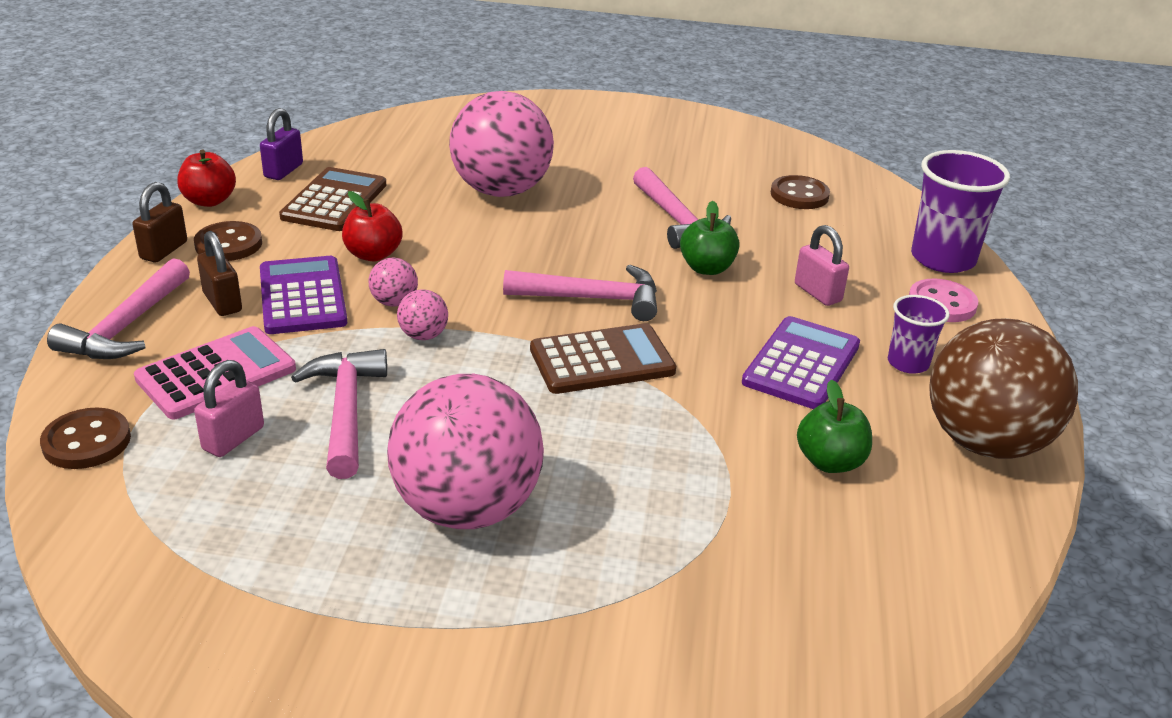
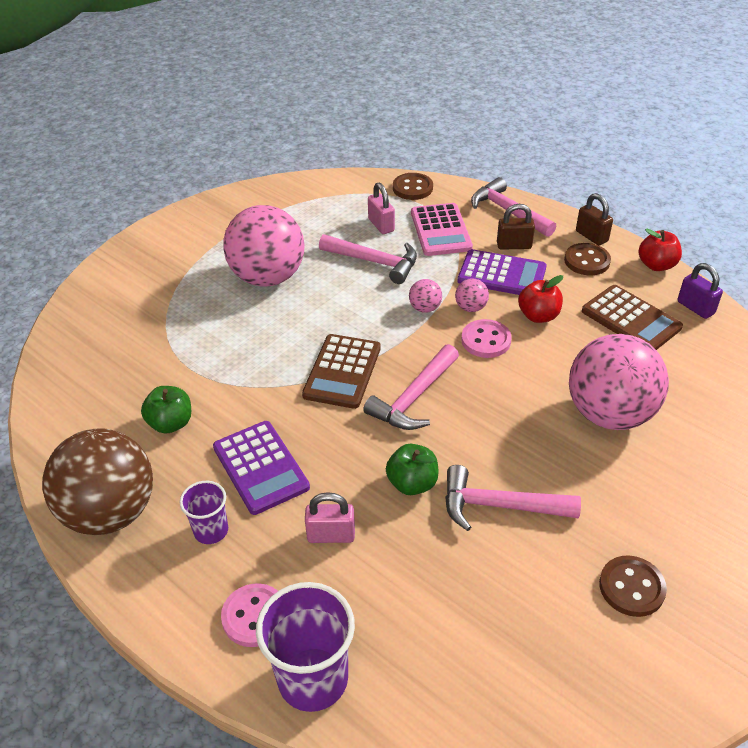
camera: 125 degrees right, 10 degrees up
brown button [771,175,830,209] -> brown button moved to [599,555,667,617]
none -> pink button [461,319,512,358]

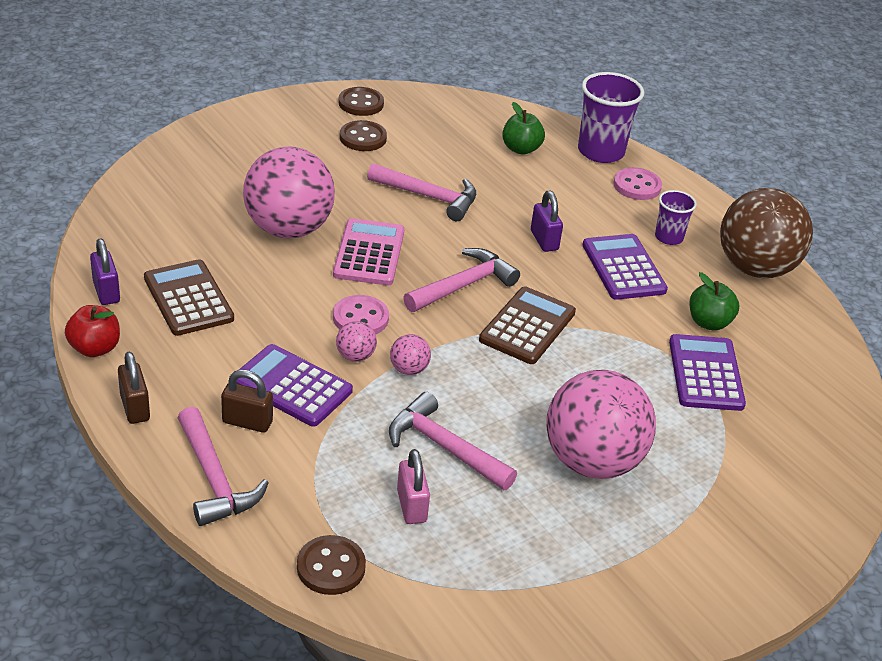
camera: 170 degrees left, 5 degrees down
pink padlock [305,492,355,543] -> none
green apple [386,444,439,495] -> green apple moved to [502,102,545,155]
pink calculator [411,203,473,256] -> pink calculator moved to [333,218,405,285]
red apple [518,275,563,323] -> none
brown button [564,243,611,275] -> brown button moved to [338,87,384,116]
none -> purple padlock [531,191,563,252]
none -> purple calculator [669,334,746,411]

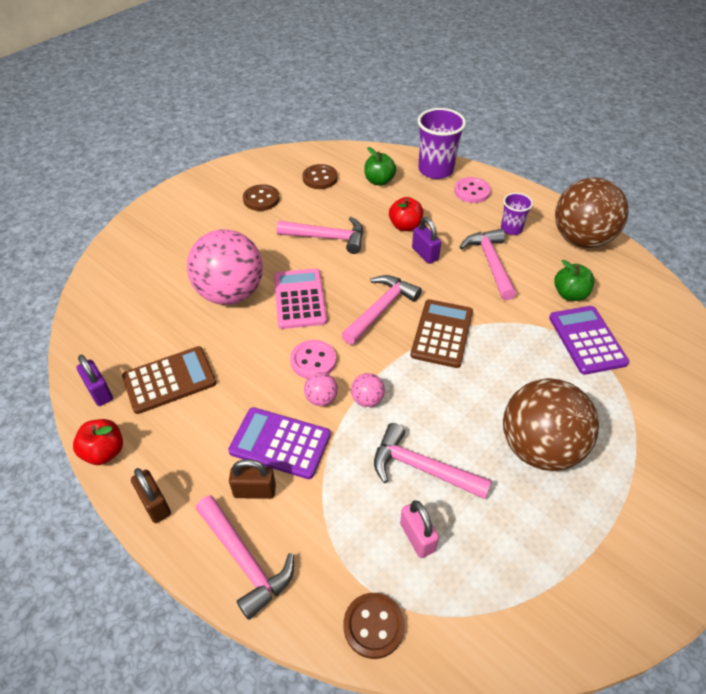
camera: 10 degrees left, 10 degrees up
brown calculator [144,259,234,336] -> brown calculator turned 105 degrees clockwise [122,346,216,414]
brown button [338,87,384,116] -> brown button moved to [303,164,338,189]
pink ball [546,370,656,479] -> brown ball [503,378,599,471]
purple calculator [583,234,668,300] -> pink hammer [460,229,516,300]
none -> red apple [389,197,423,231]

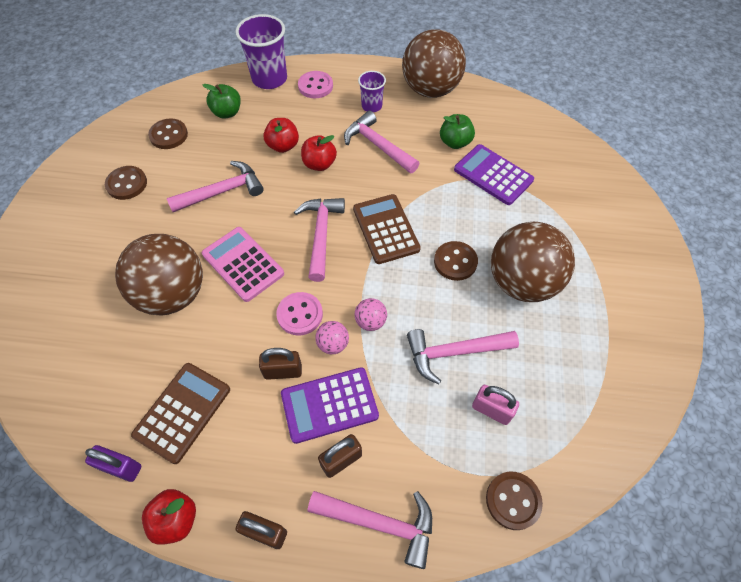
camera: 35 degrees left, 10 degrees up
pink ball [187,229,263,305] -> brown ball [115,234,203,315]
purple padlock [412,217,441,264] -> red apple [301,135,337,171]
none -> brown padlock [259,348,302,380]
none -> brown button [434,241,478,281]

